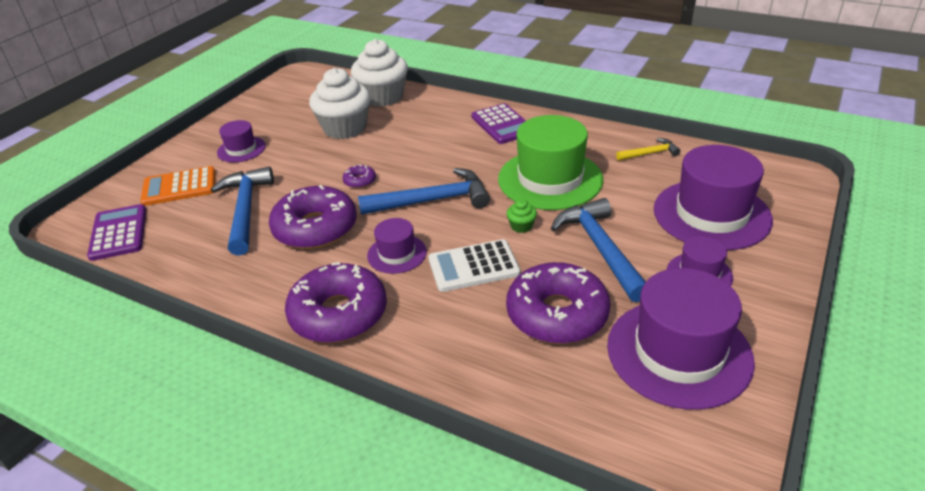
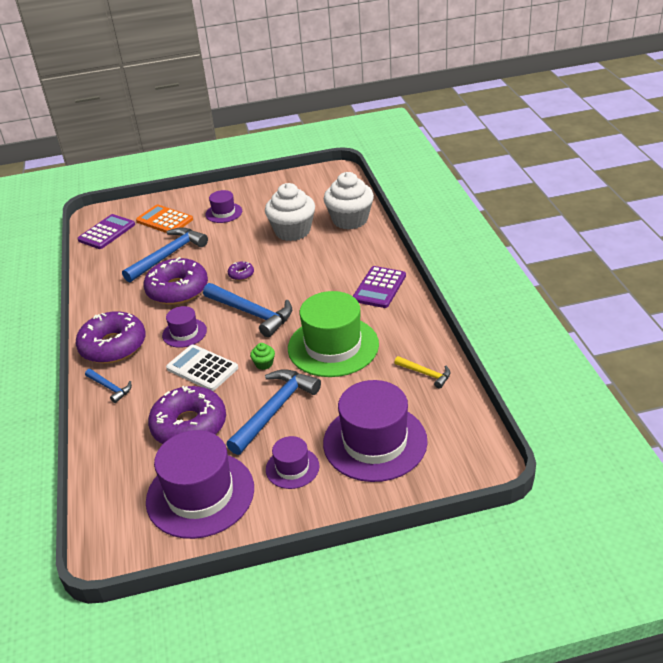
camera: 50 degrees right, 0 degrees up
none -> blue hammer [85,369,132,403]

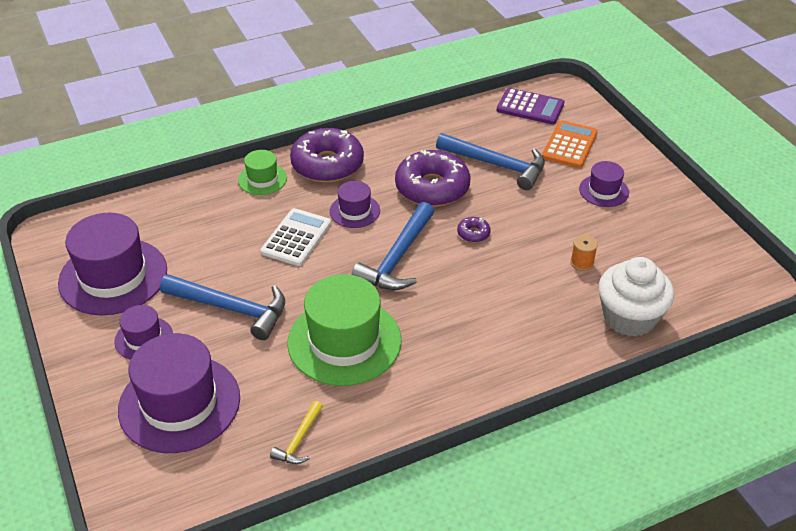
camera: 75 degrees right, 5 degrees up
blue hammer [85,369,132,403] -> green hat [238,150,287,195]
purple donut [148,386,226,444] -> none
green cupcake [250,343,275,370] -> none
white cupcake [265,183,315,241] -> orange spool [570,235,598,271]
purple calculator [353,266,406,308] -> none

